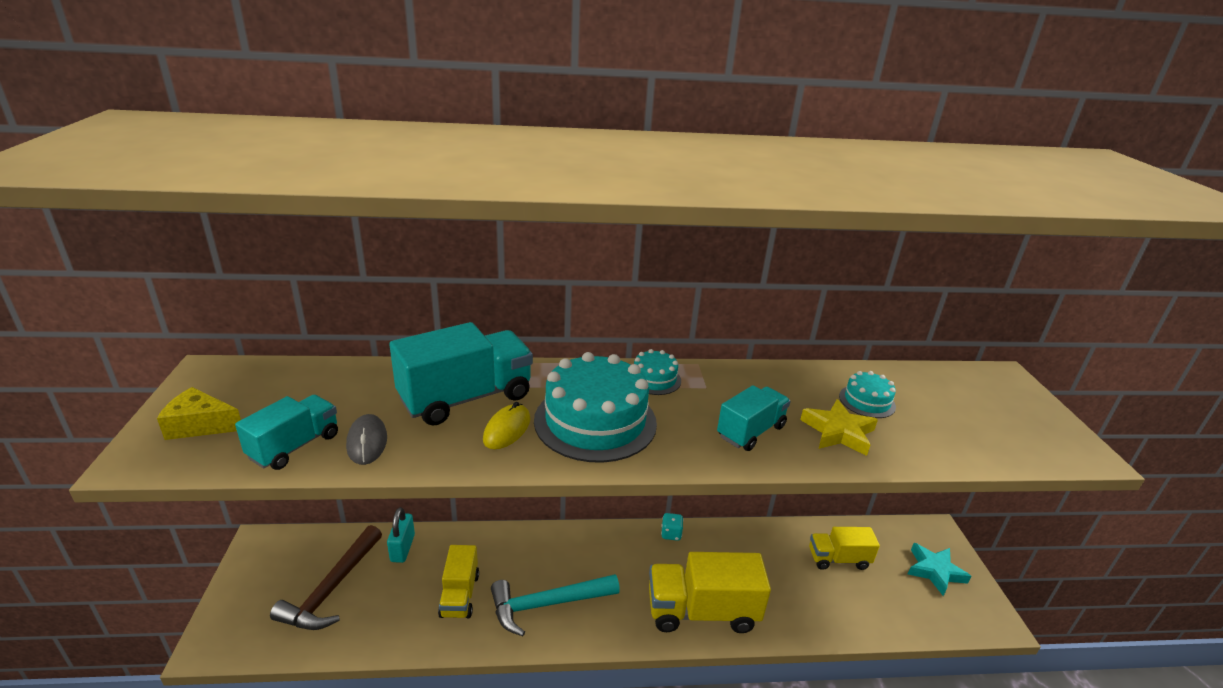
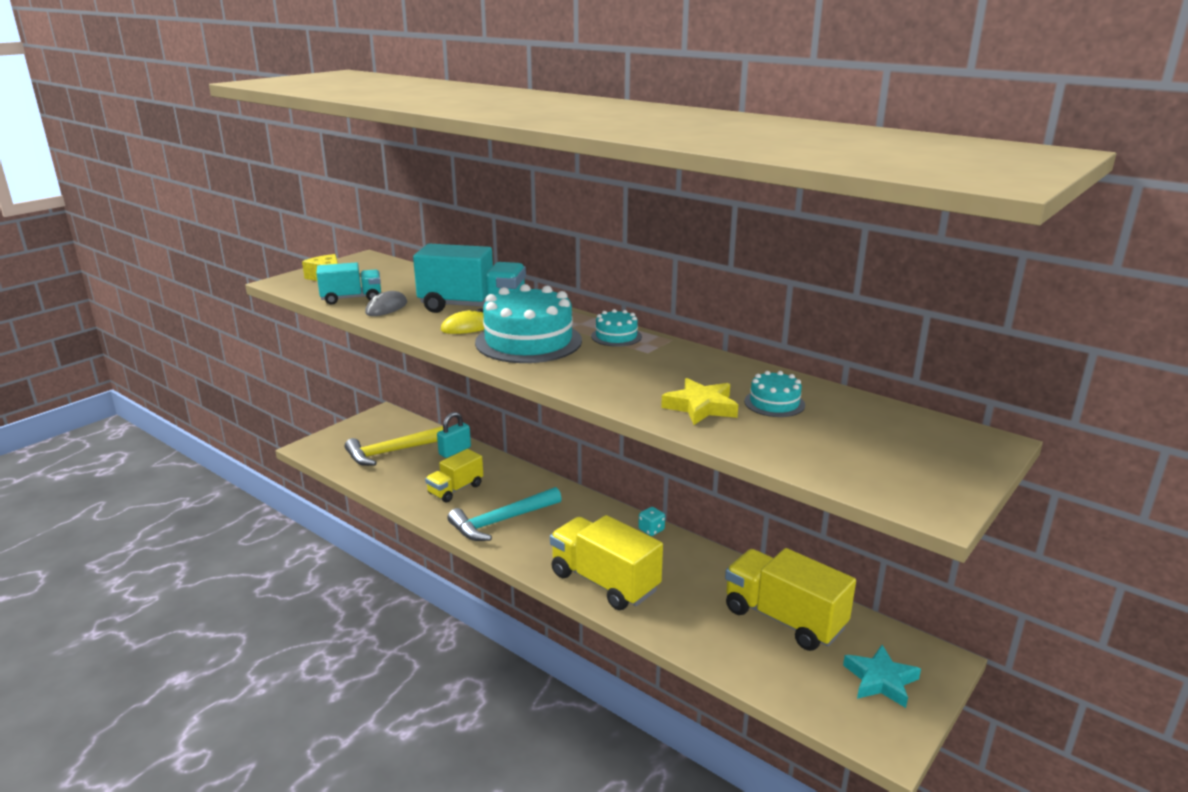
camera: 45 degrees right, 5 degrees down
brown hammer [270,525,382,630] -> yellow hammer [345,426,443,466]
turquoise hammer [491,574,620,636] -> turquoise hammer turned 60 degrees counterclockwise [447,487,562,541]
turquoise truck [717,385,791,451] -> none
yellow truck [809,527,880,570] -> yellow truck [725,548,856,651], size x1.67

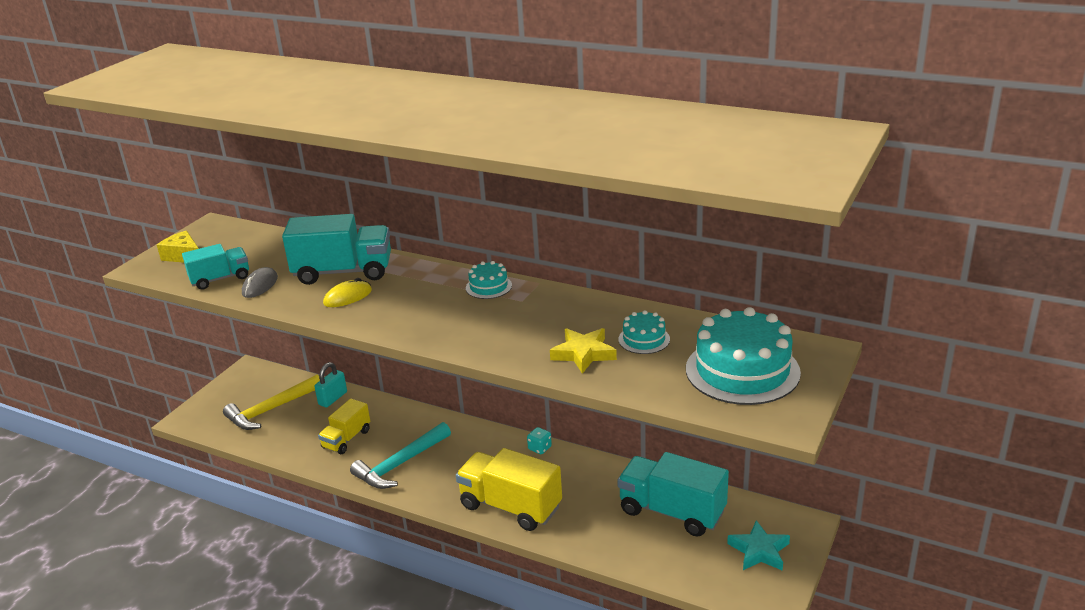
camera: 10 degrees left, 5 degrees up
turquoise cake [475,284,582,363] -> turquoise cake moved to [686,307,801,405]
yellow truck [725,548,856,651] -> turquoise truck [617,452,729,537]

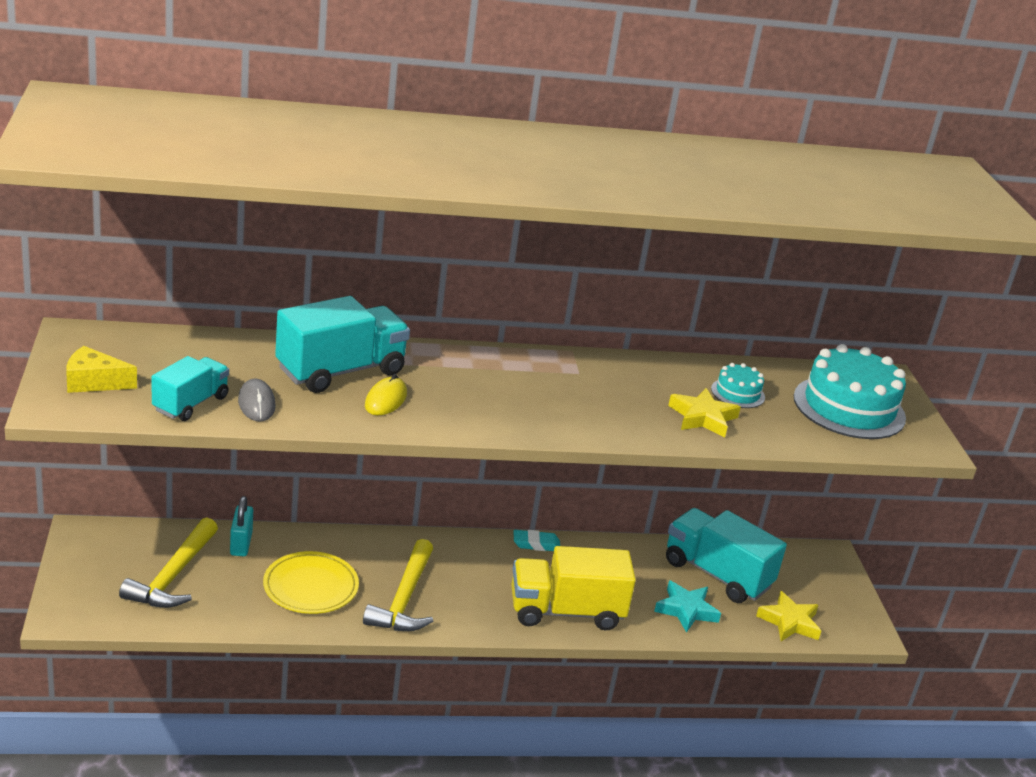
camera: 40 degrees left, 0 degrees up
yellow truck [318,398,370,454] -> yellow plate [263,551,359,614]
turquoise hammer [350,422,451,489] -> yellow hammer [363,539,433,631]
turquoise cake [466,261,512,299] -> none
turquoise dice [527,427,552,454] -> turquoise eraser [514,530,560,551]
turquoise truck [617,452,729,537] -> turquoise truck turned 45 degrees clockwise [666,508,787,603]
turquoise star [727,520,790,571] -> turquoise star moved to [654,580,721,633]
none -> yellow star [756,591,821,641]

